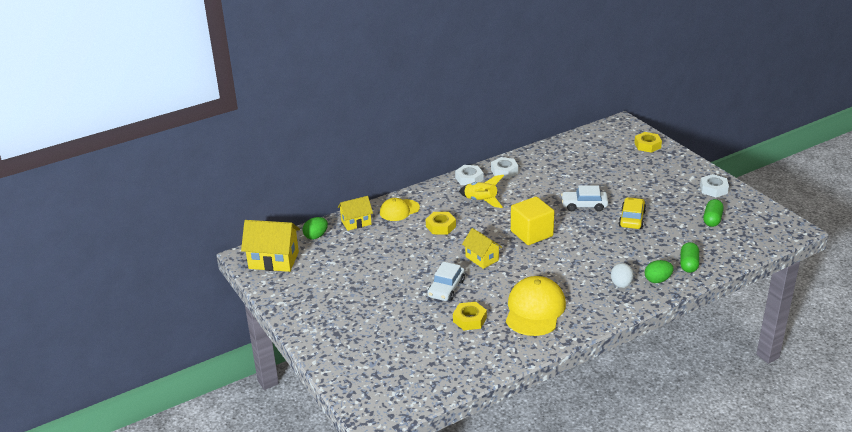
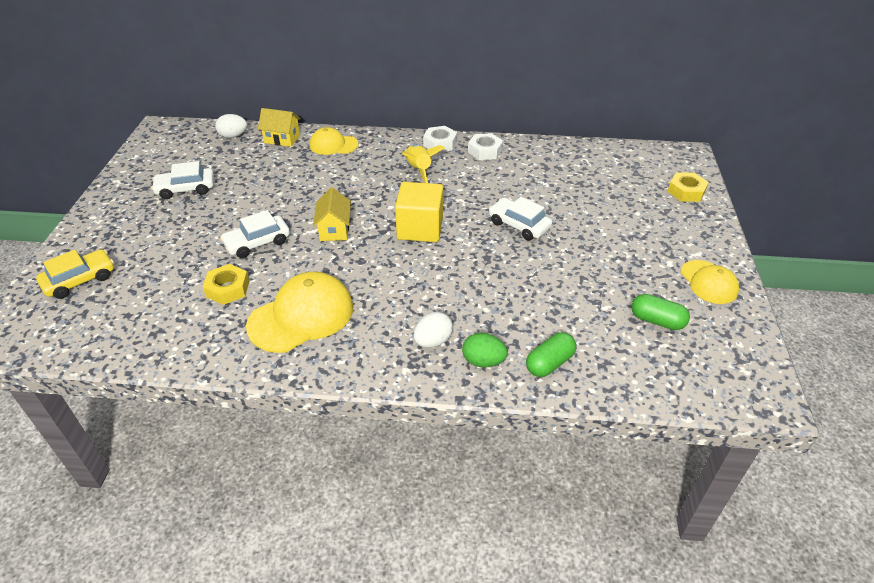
camera: 35 degrees right, 10 degrees up
yellow house [241,220,300,272] -> none
green egg [302,217,328,239] -> white egg [215,114,247,138]
yellow nut [426,212,456,234] -> none
yellow car [619,197,646,229] -> yellow car moved to [36,249,114,299]
white nut [700,174,729,197] -> yellow cap [681,260,739,304]
green capsule [703,199,724,227] -> green capsule turned 60 degrees clockwise [631,294,690,330]
none -> white car [151,161,214,199]

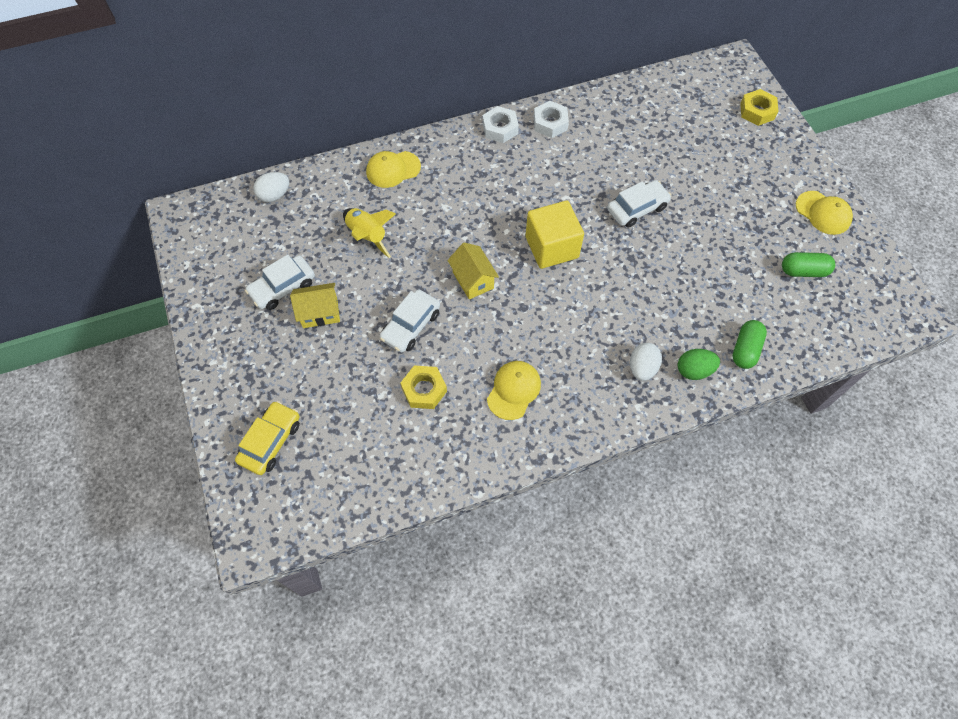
camera: 25 degrees left, 20 degrees up
yellow cap [246,272,353,353] -> yellow cap [487,361,541,420], size x0.60
yellow house [258,108,301,147] -> yellow house moved to [290,283,340,328]
yellow rocket [402,144,445,183] -> yellow rocket moved to [343,208,396,258]
white car [489,197,552,241] -> white car turned 135 degrees clockwise [607,180,671,228]

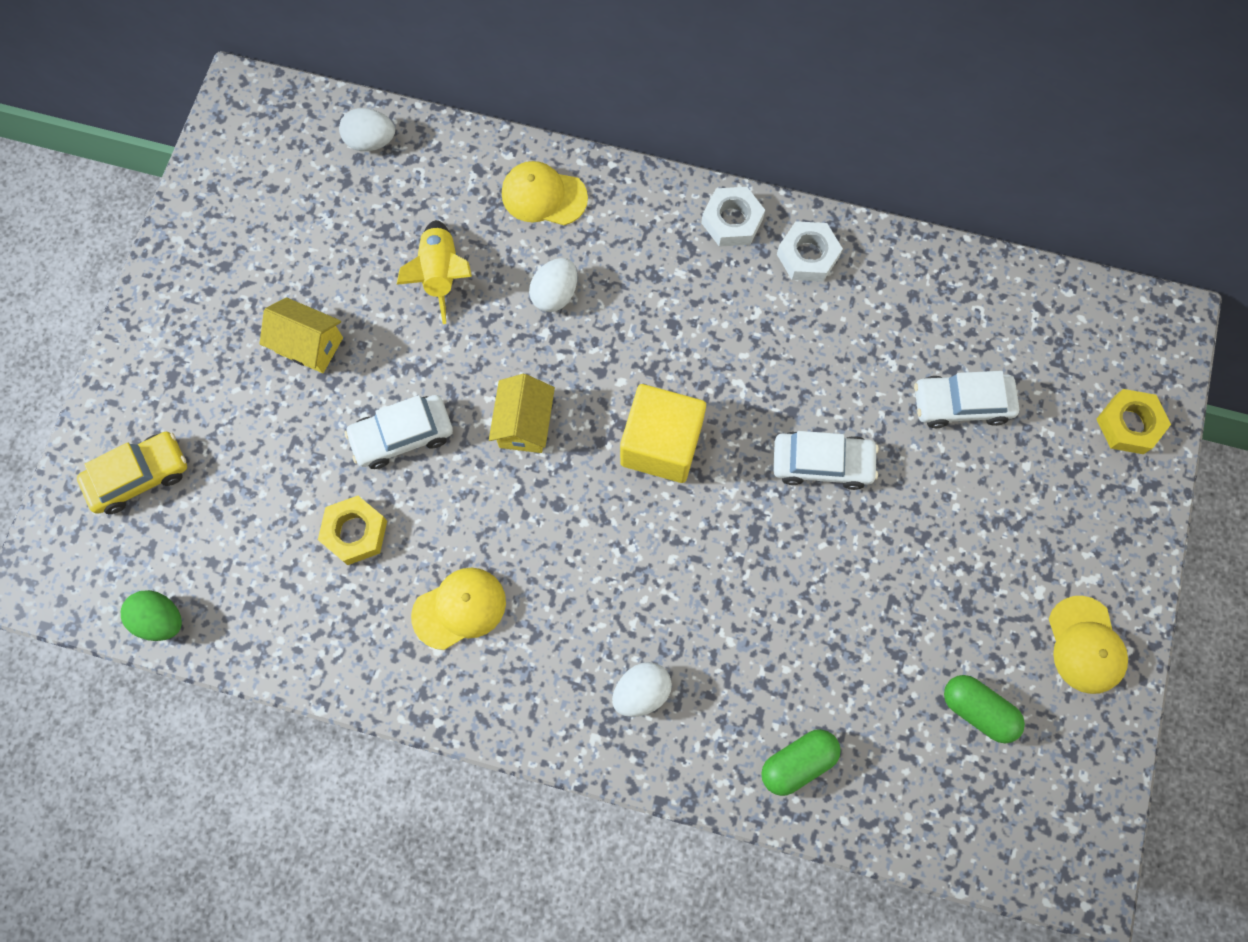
camera: 35 degrees right, 10 degrees up
white car [245,254,315,310] -> white car moved to [914,371,1019,428]
green egg [678,349,720,380] -> green egg moved to [121,590,182,641]
none -> white egg [529,258,577,312]

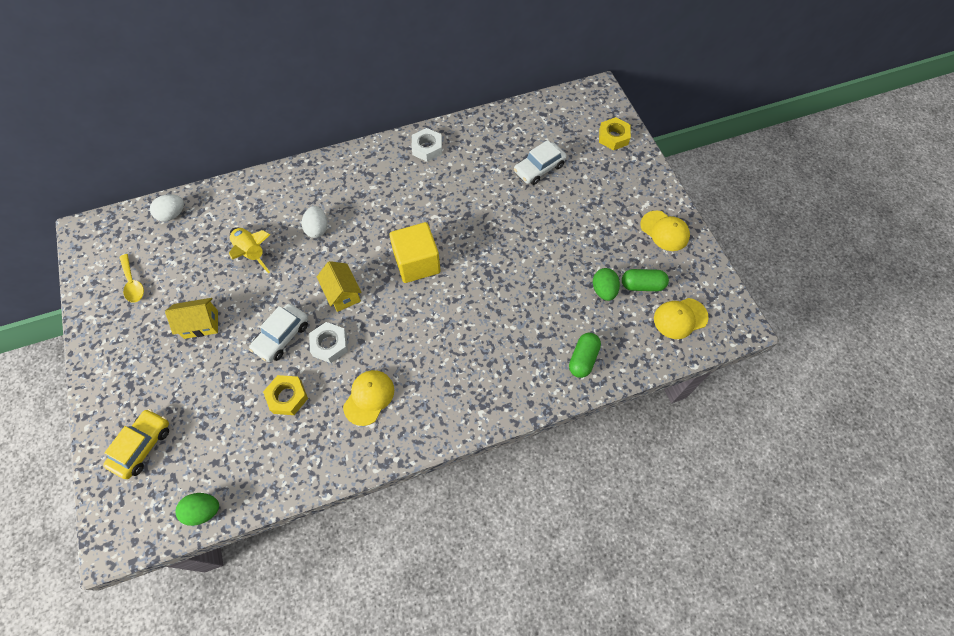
camera: 35 degrees left, 10 degrees down
yellow cap [502,161,588,225] -> yellow cap moved to [654,298,708,339]
white egg [612,662,672,717] -> none
white nut [701,187,765,247] -> white nut moved to [309,322,348,363]
white car [773,431,879,490] -> none
none -> yellow spoon [119,254,144,303]
none -> green egg [593,268,620,301]

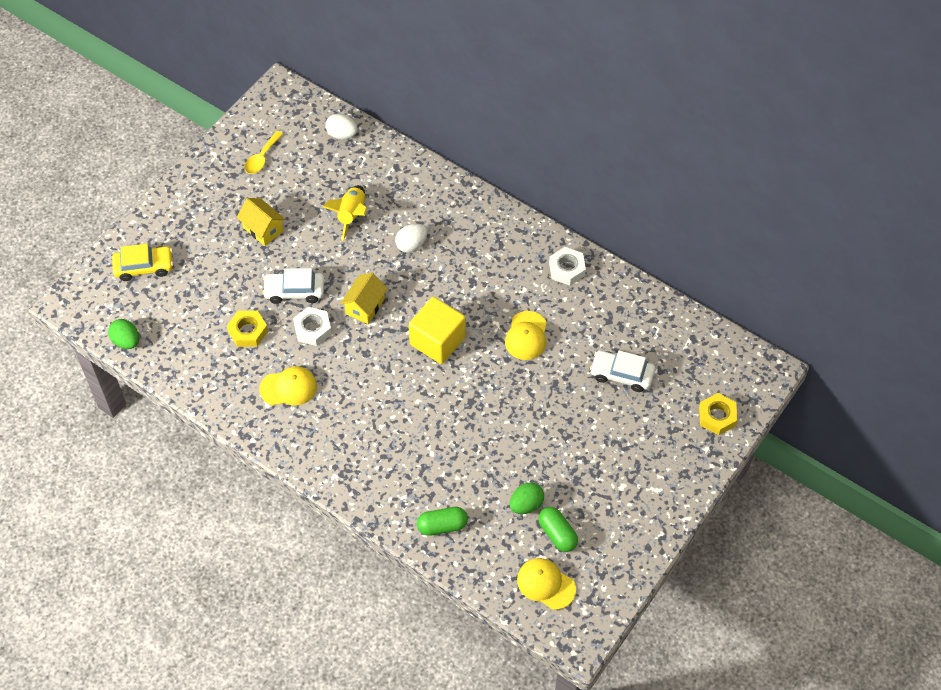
camera: 55 degrees right, 5 degrees down
yellow cap [640,211,690,251] -> yellow cap moved to [505,311,547,360]

